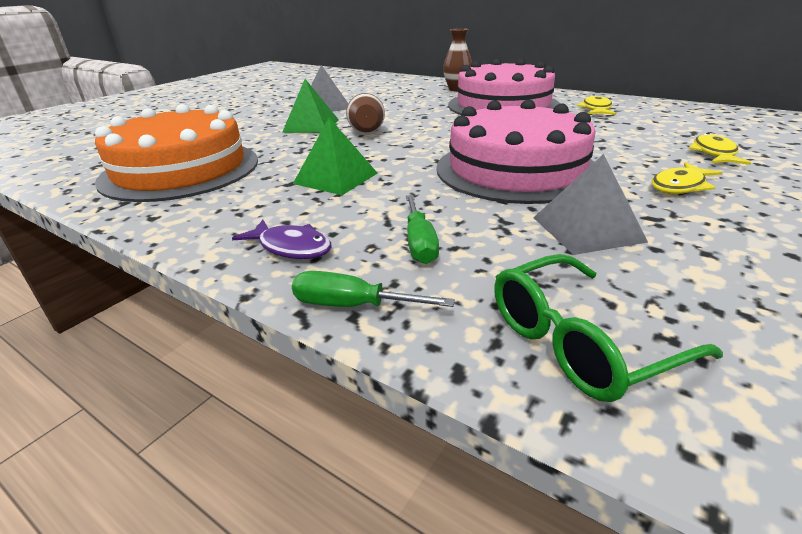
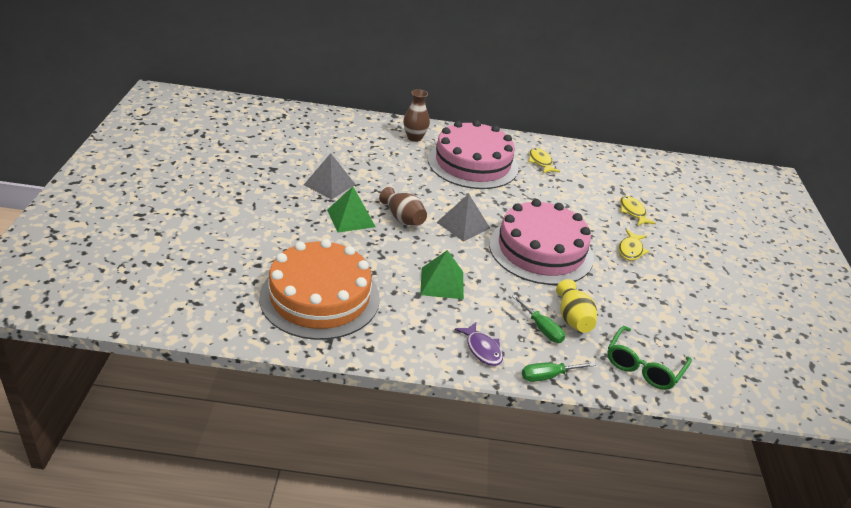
camera: 35 degrees left, 5 degrees up
purple fish [232,220,332,259] -> purple fish turned 60 degrees clockwise [455,322,503,366]
grey pyramid [533,154,648,255] -> grey pyramid moved to [436,194,490,242]
none -> yellow vase [556,279,597,333]

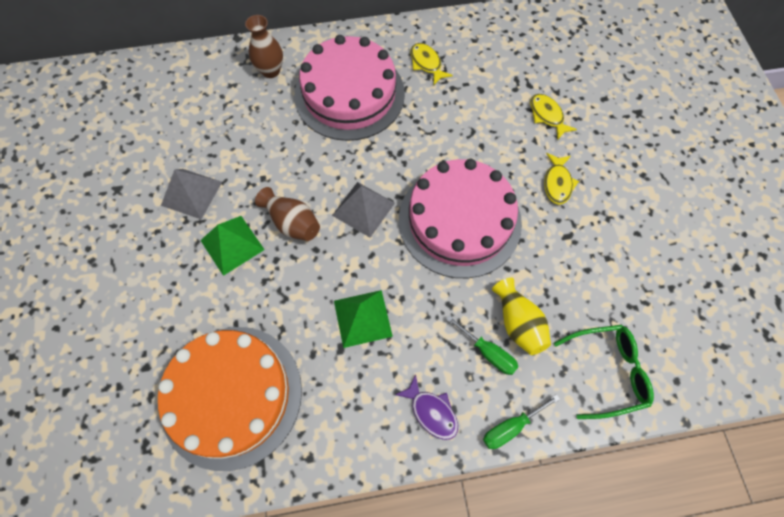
camera: 10 degrees left, 30 degrees up
green glasses [607,326,692,390] -> green glasses turned 120 degrees counterclockwise [554,325,654,419]

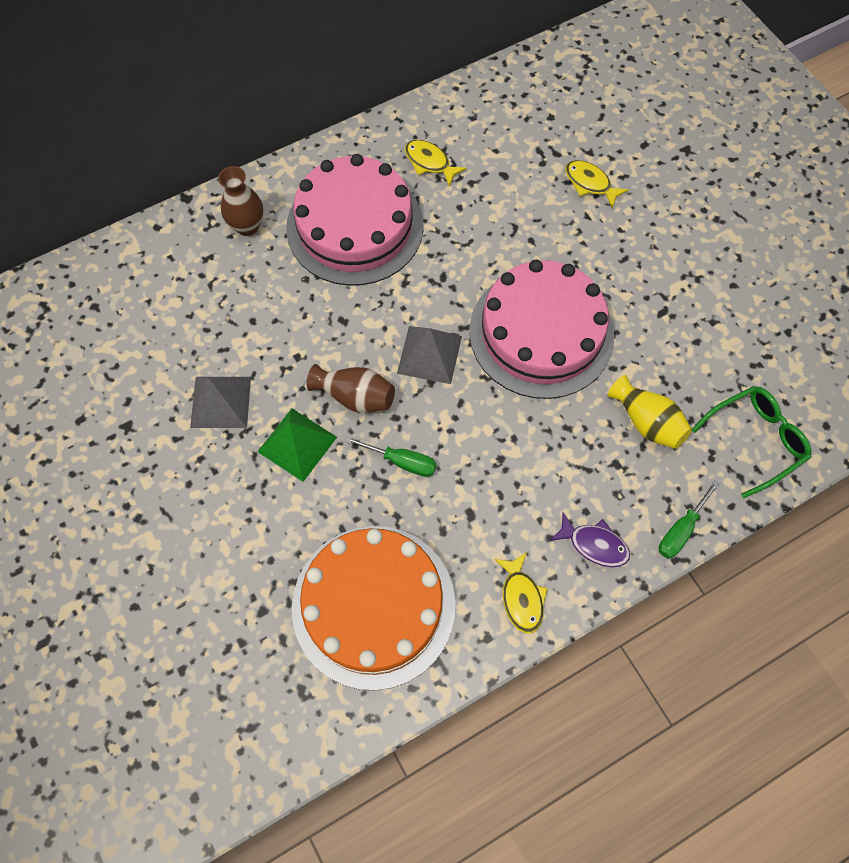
camera: 20 degrees left, 0 degrees up
green pyramid [334,290,393,348] -> none
green screwdriver [446,315,518,375] -> green screwdriver moved to [345,436,436,477]
yellow fish [544,153,579,205] -> yellow fish moved to [494,552,548,633]

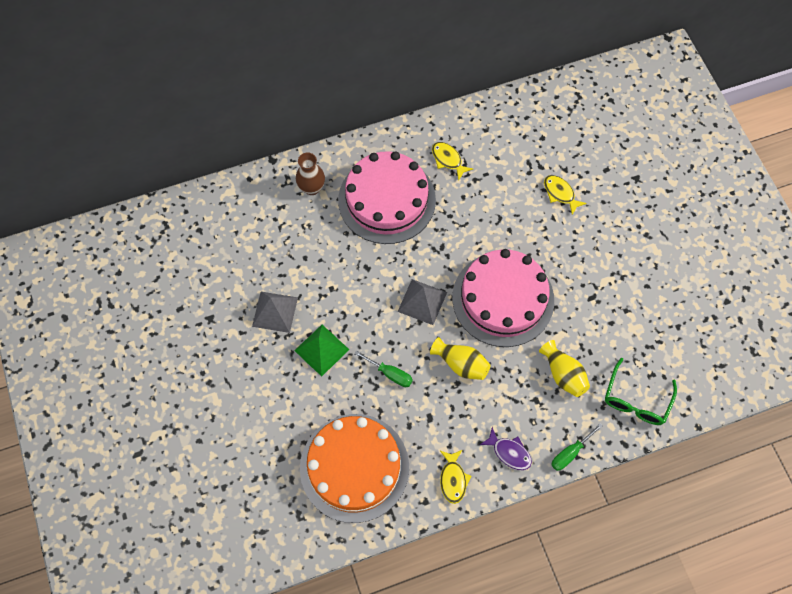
camera: 10 degrees right, 0 degrees up
brown vase [306,364,395,413] -> none
green glasses [692,386,811,498] -> green glasses turned 135 degrees clockwise [605,358,677,425]
none -> yellow vase [430,337,491,380]

